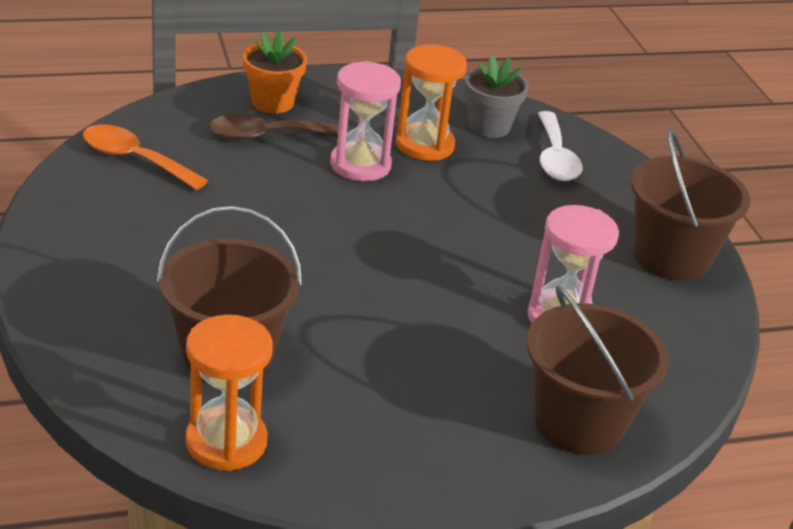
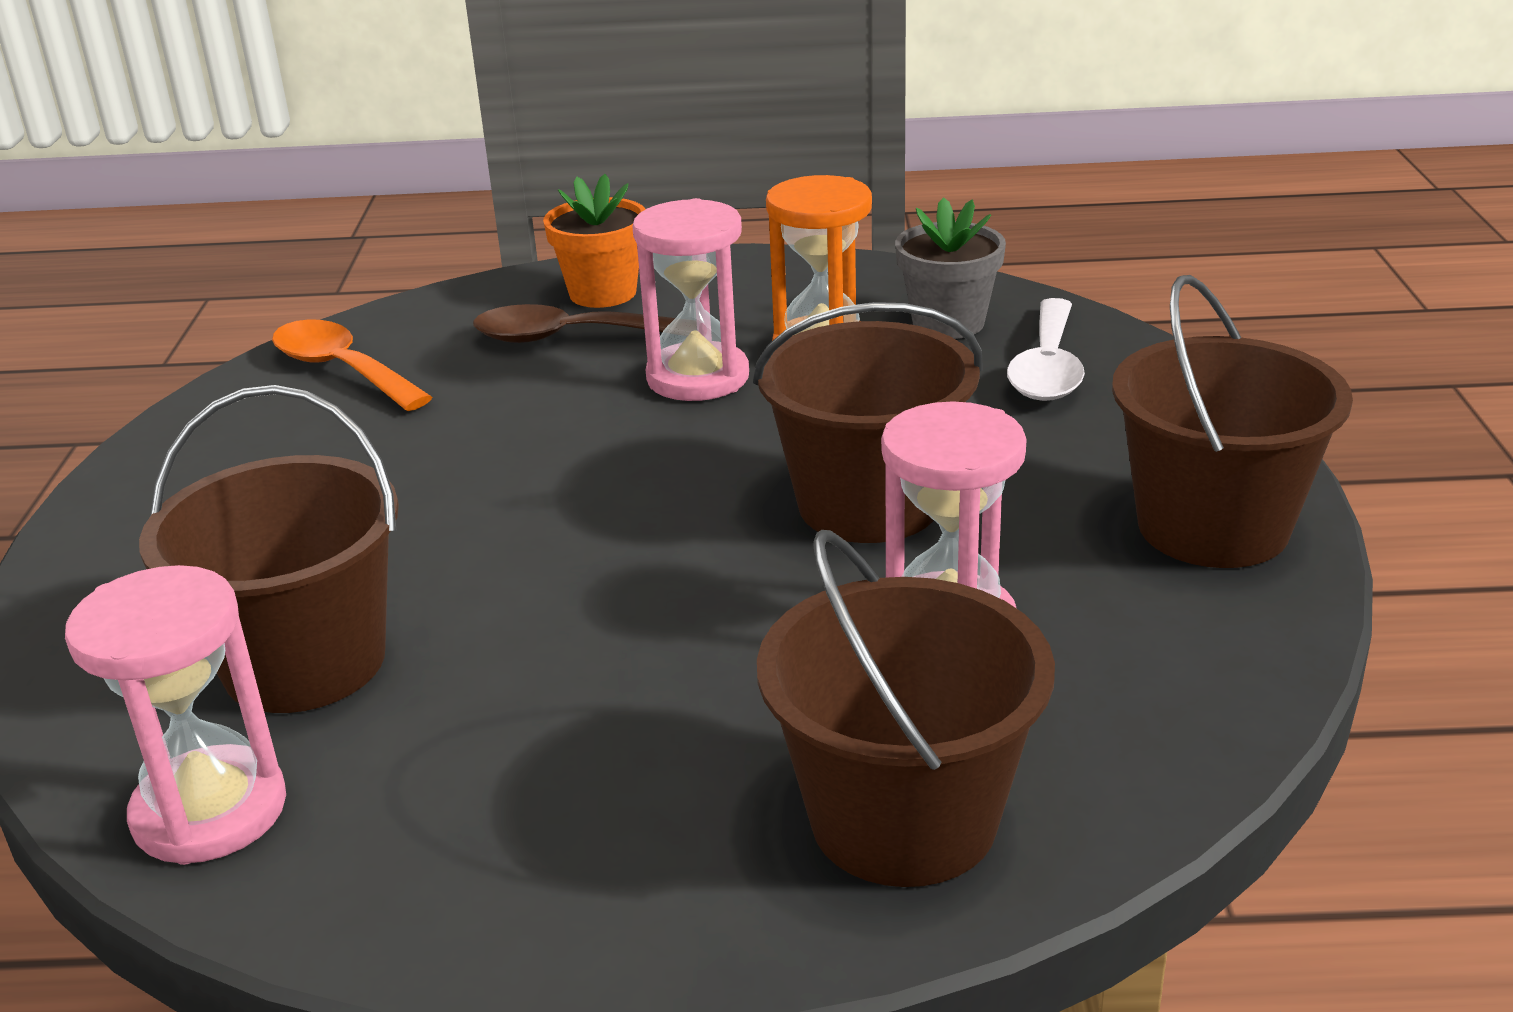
camera: 20 degrees right, 5 degrees down
orange hourglass [185,315,273,471] -> pink hourglass [65,565,286,865]
none -> brown bucket [753,302,983,543]

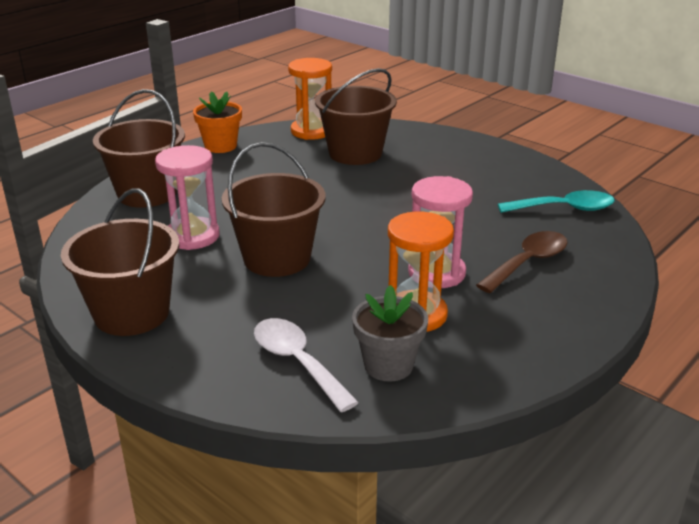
camera: 130 degrees right, 0 degrees up
pink hourglass [65,565,286,865] -> orange hourglass [288,58,332,140]
orange spoon [272,319,432,411] -> turquoise spoon [498,190,615,213]
orange flower pot [543,174,645,308] -> orange flower pot moved to [193,92,242,153]

